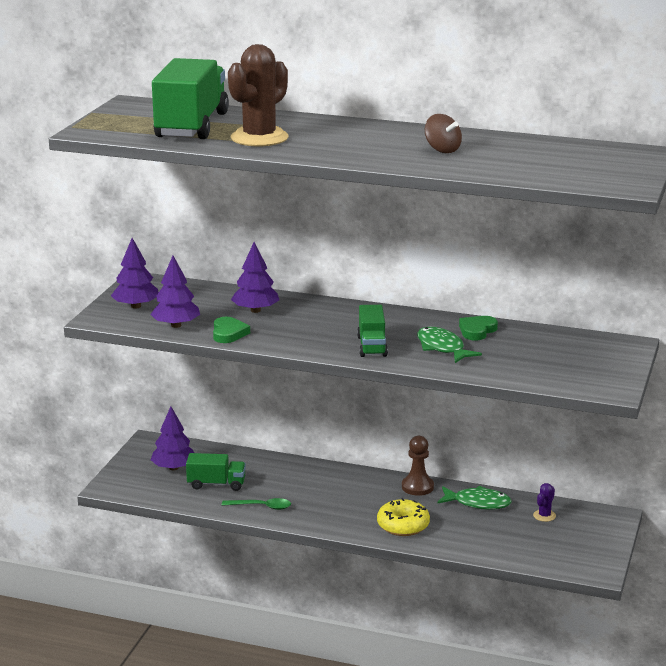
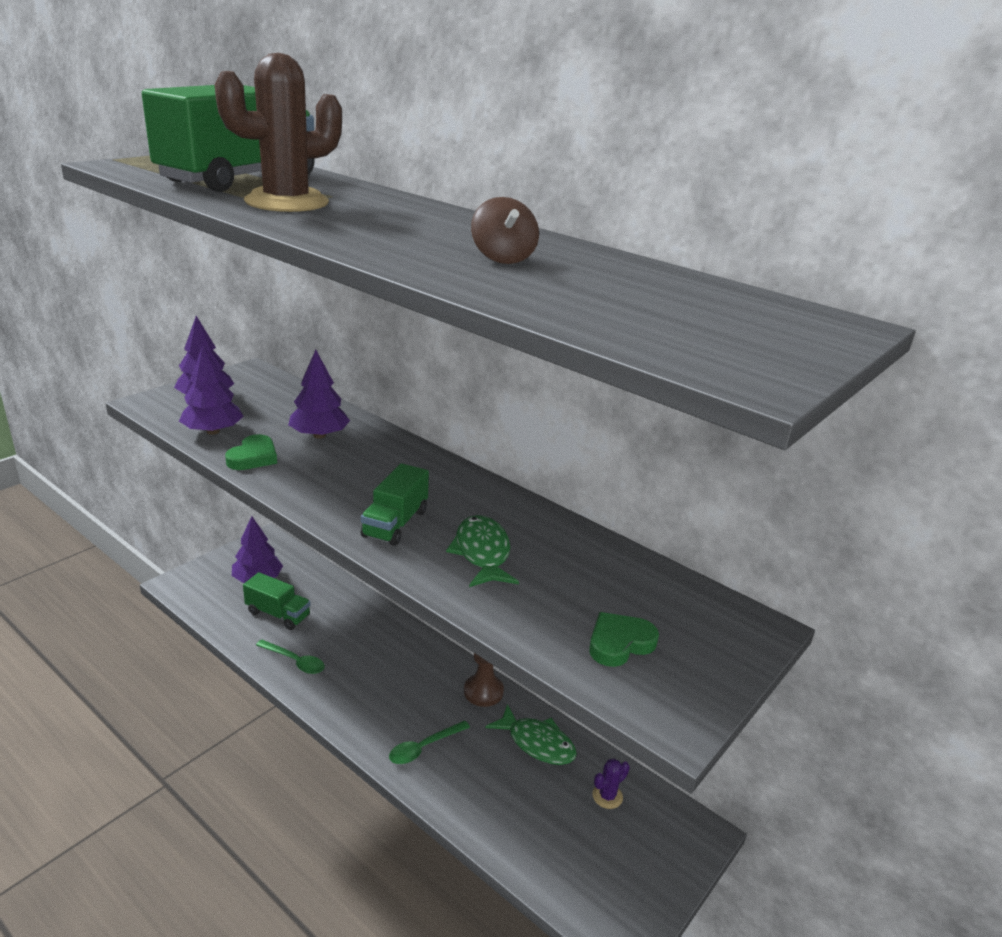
camera: 20 degrees right, 5 degrees up
yellow donut [377,498,430,536] -> green spoon [389,721,470,764]
green heart [459,316,498,340] -> green heart moved to [589,612,659,667]

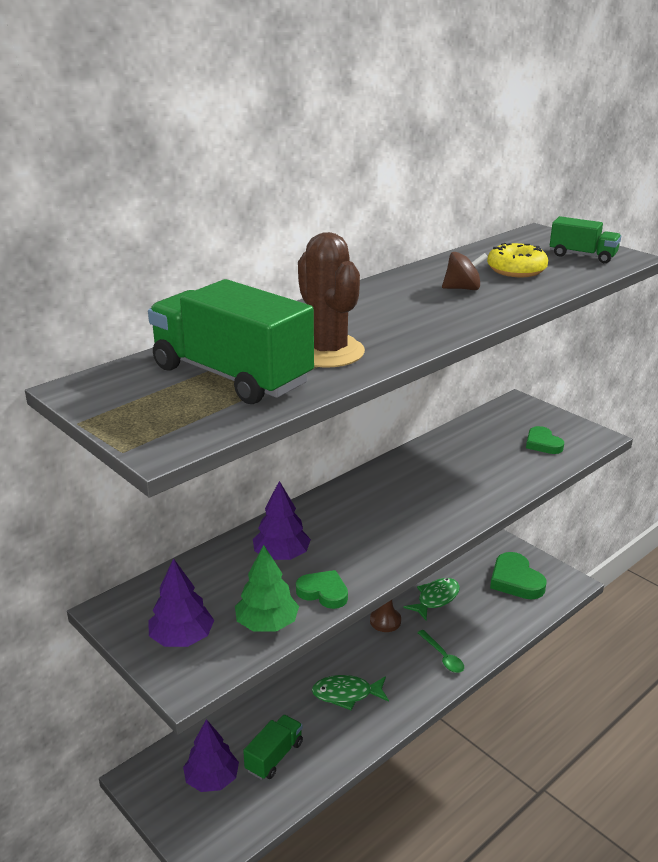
camera: 80 degrees left, 0 degrees up
purple tree [179,345,244,435] -> green tree [235,545,299,632]
green spoon [256,640,325,674] -> none
green truck [361,463,429,546] -> green truck moved to [550,216,621,263]
green fish [446,515,519,587] -> green fish moved to [312,675,389,710]
purple cactus [592,759,630,809] -> none
none -> yellow donut [487,243,548,277]
none -> green heart [490,552,546,600]

